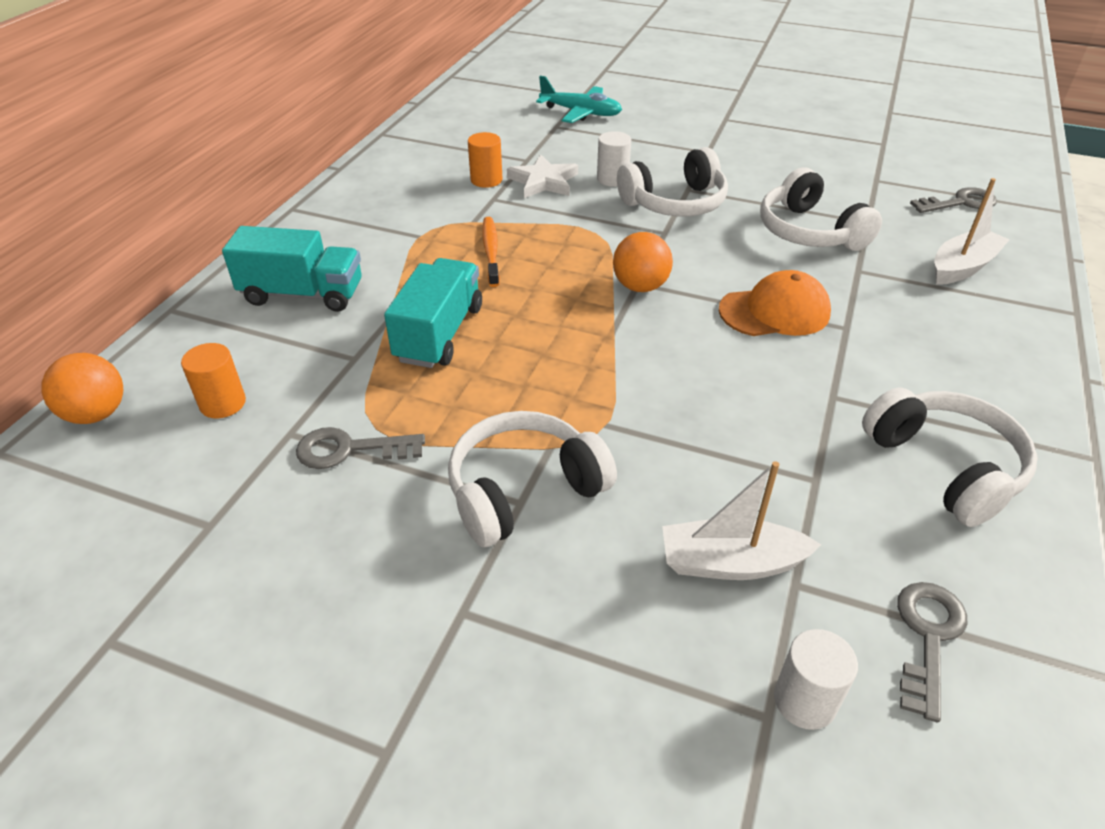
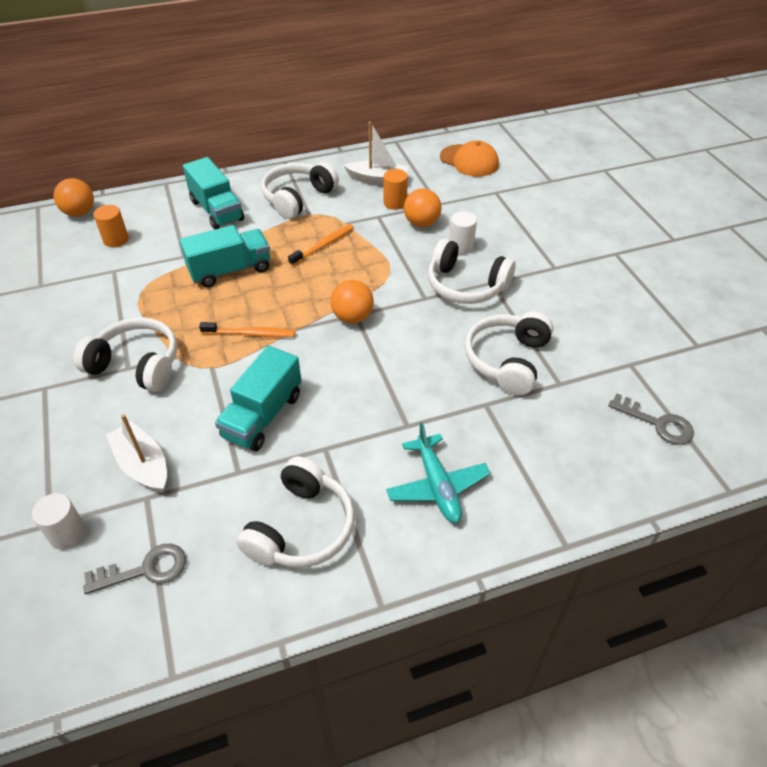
camera: 50 degrees right, 5 degrees up
grey key [296,427,425,469] -> none
white star [507,154,578,198] -> orange ball [404,188,441,227]
turquoise plane [536,76,622,123] -> turquoise plane moved to [386,422,491,523]
orange cap [719,270,831,336] -> orange cap moved to [440,140,499,176]
white boat [934,178,1009,285] -> white boat moved to [344,122,408,185]
none -> orange toothbrush [199,322,295,337]
none -> turquoise truck [215,346,301,451]
none -> white headphones [261,162,339,219]

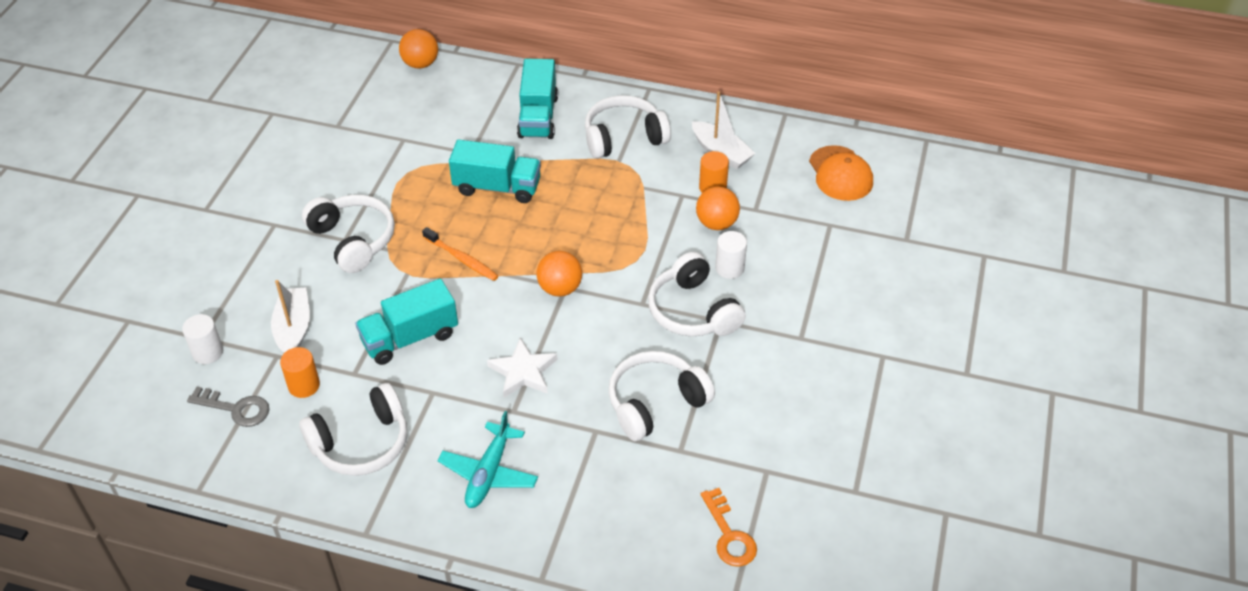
camera: 35 degrees right, 0 degrees up
orange cylinder [93,205,129,247] -> orange cylinder moved to [280,347,320,398]
orange toothbrush [288,224,354,266] -> none
grey key [608,393,694,445] -> orange key [701,488,757,567]
none -> white star [487,338,557,398]

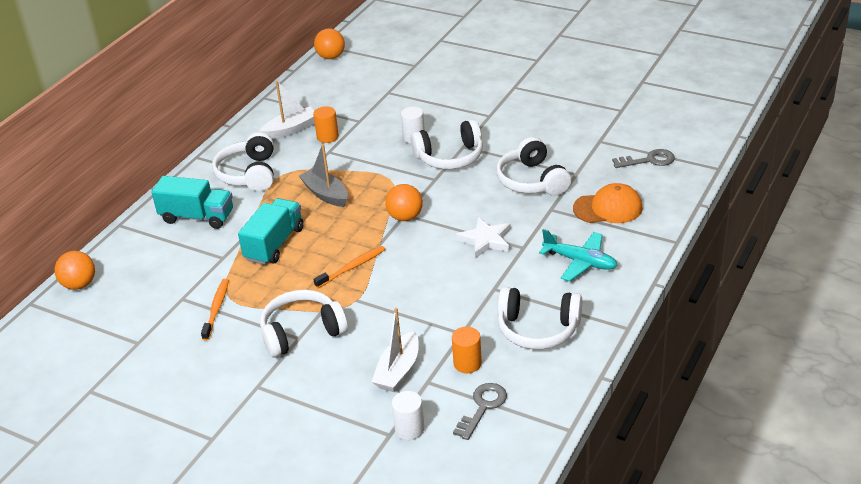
camera: 75 degrees left, 10 degrees down
white boat [271,280,310,353] -> white boat turned 75 degrees counterclockwise [372,308,419,392]
white headphones [299,383,407,476] -> white headphones turned 120 degrees clockwise [497,287,582,349]
turquoise truck [355,278,458,365] -> none
orange ball [696,186,740,230] -> orange ball moved to [314,29,345,59]
orange key [701,488,757,567] -> grey key [612,149,675,168]
orange cap [809,145,873,201] -> orange cap moved to [573,183,643,223]
none -> orange toothbrush [201,279,229,341]
none -> grey boat [299,144,348,207]

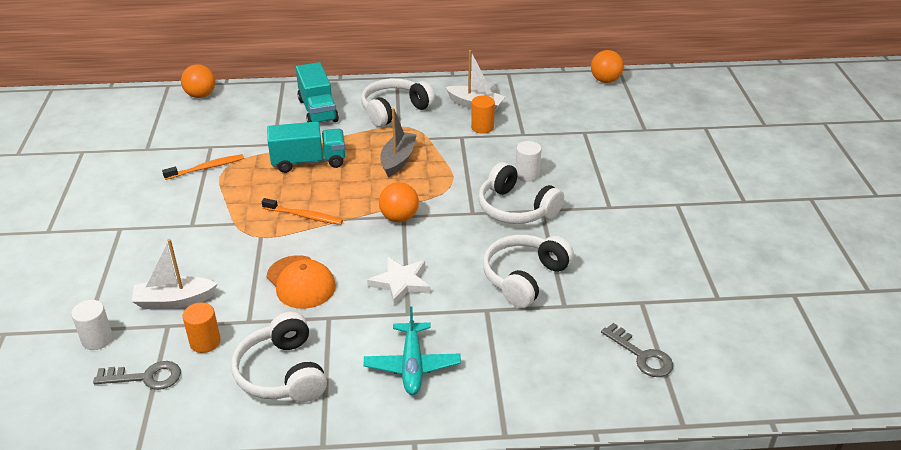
camera: 55 degrees right, 0 degrees up
white headphones [260,290,348,358] -> none
orange cap [573,183,643,223] -> orange cap moved to [266,255,336,309]

